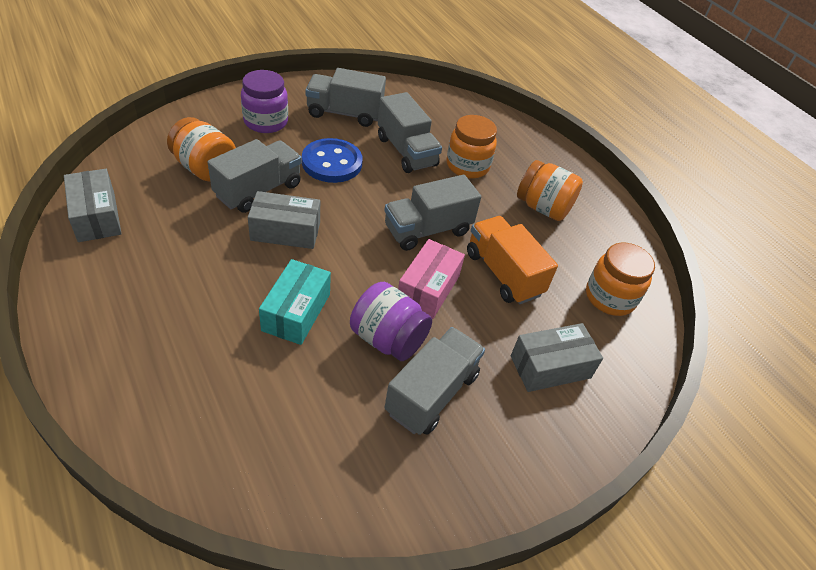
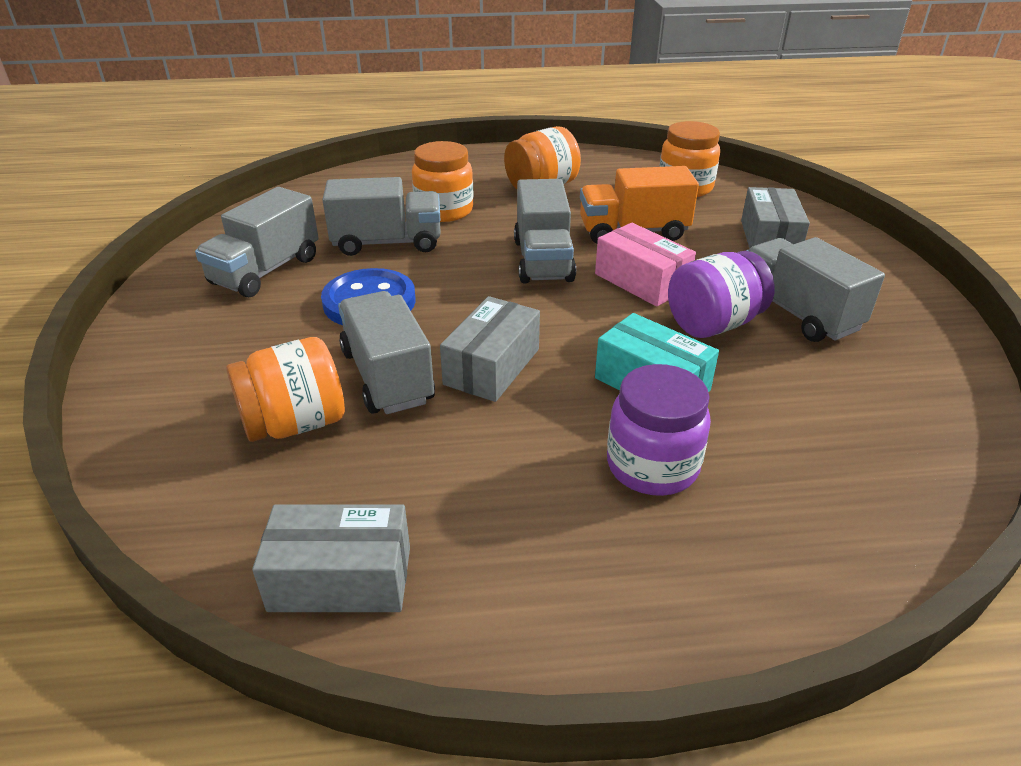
camera: 60 degrees left, 10 degrees down
purple jar [241,70,288,133] -> purple jar moved to [607,364,711,496]

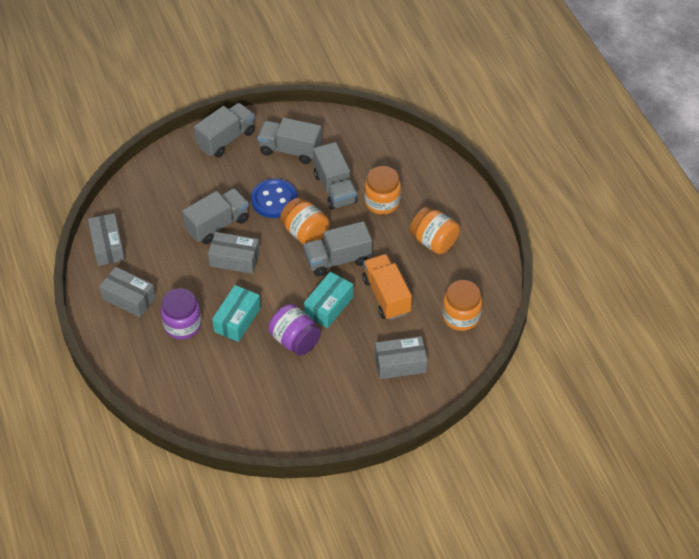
camera: 75 degrees right, 15 degrees up
orange jar [226,337,345,442] -> orange jar moved to [280,197,329,245]
pink box [595,223,696,307] -> turquoise box [304,272,353,328]
grey truck [746,237,885,342] -> grey truck moved to [194,103,255,157]
none -> grey box [99,267,156,317]

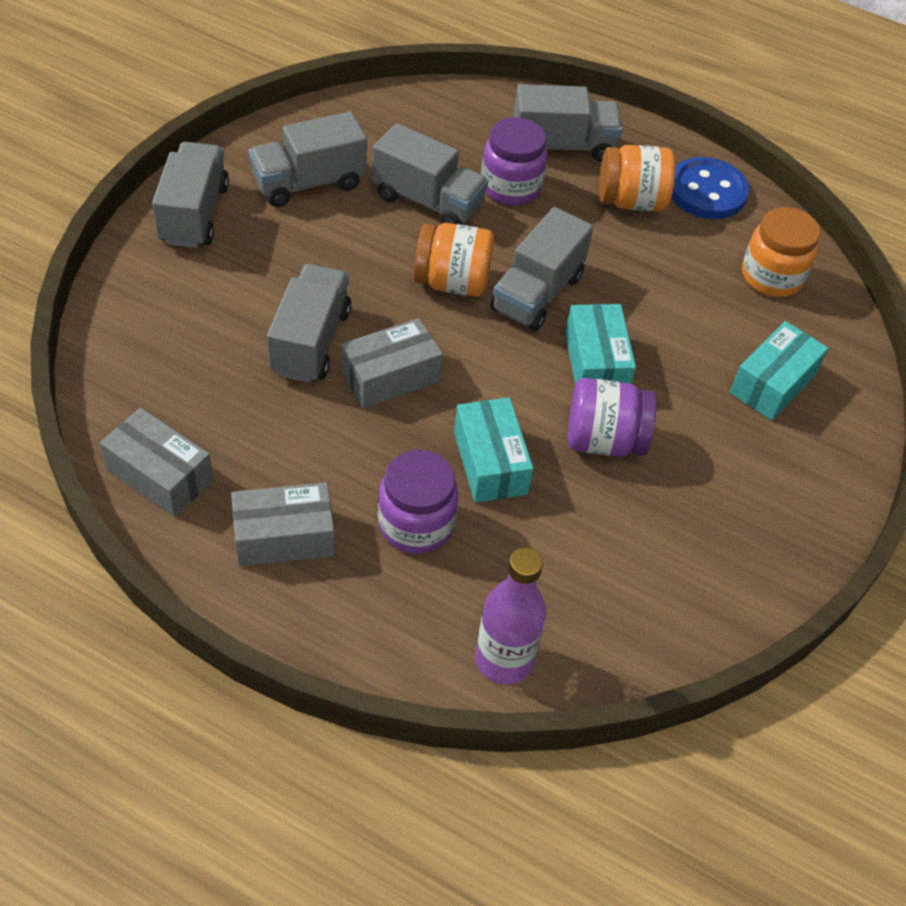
camera: 45 degrees left, 0 degrees up
blue button [251,178,298,218] -> blue button moved to [672,157,749,219]
orange truck [362,254,412,320] -> none
orange jar [364,166,401,215] -> purple jar [481,117,547,205]
grey box [375,336,427,379] -> turquoise box [730,321,828,421]
none -> purple bottle [475,547,546,685]
none -> grey truck [513,84,623,162]

